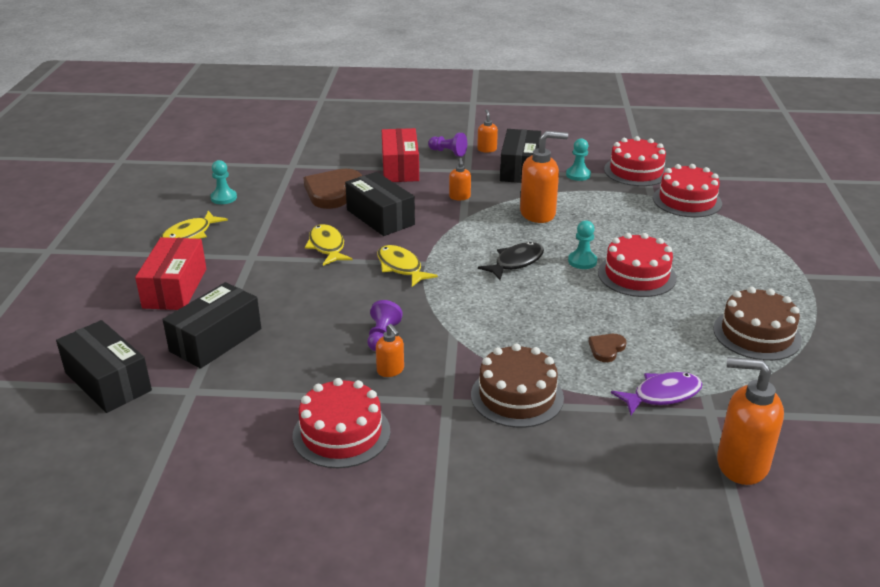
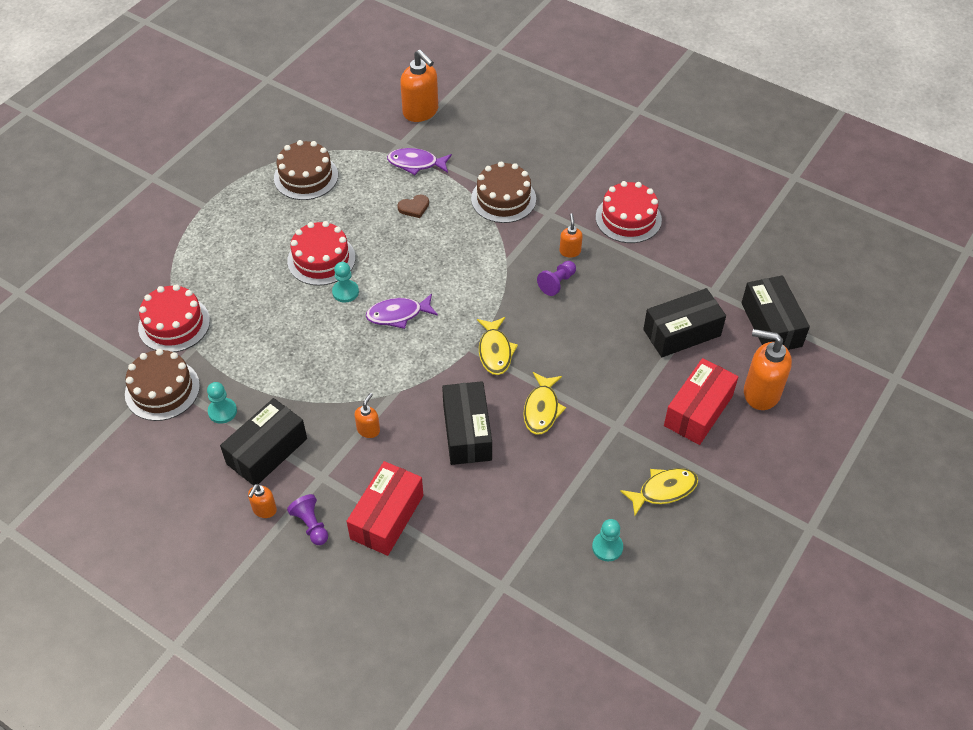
camera: 150 degrees left, 20 degrees up
brown heart [304,169,362,209] -> none
black fish [478,242,544,280] -> purple fish [366,293,438,329]
orange soap dispenser [520,131,568,223] -> orange soap dispenser moved to [744,329,792,410]
red cake [604,136,667,186] -> brown cake [125,349,200,421]

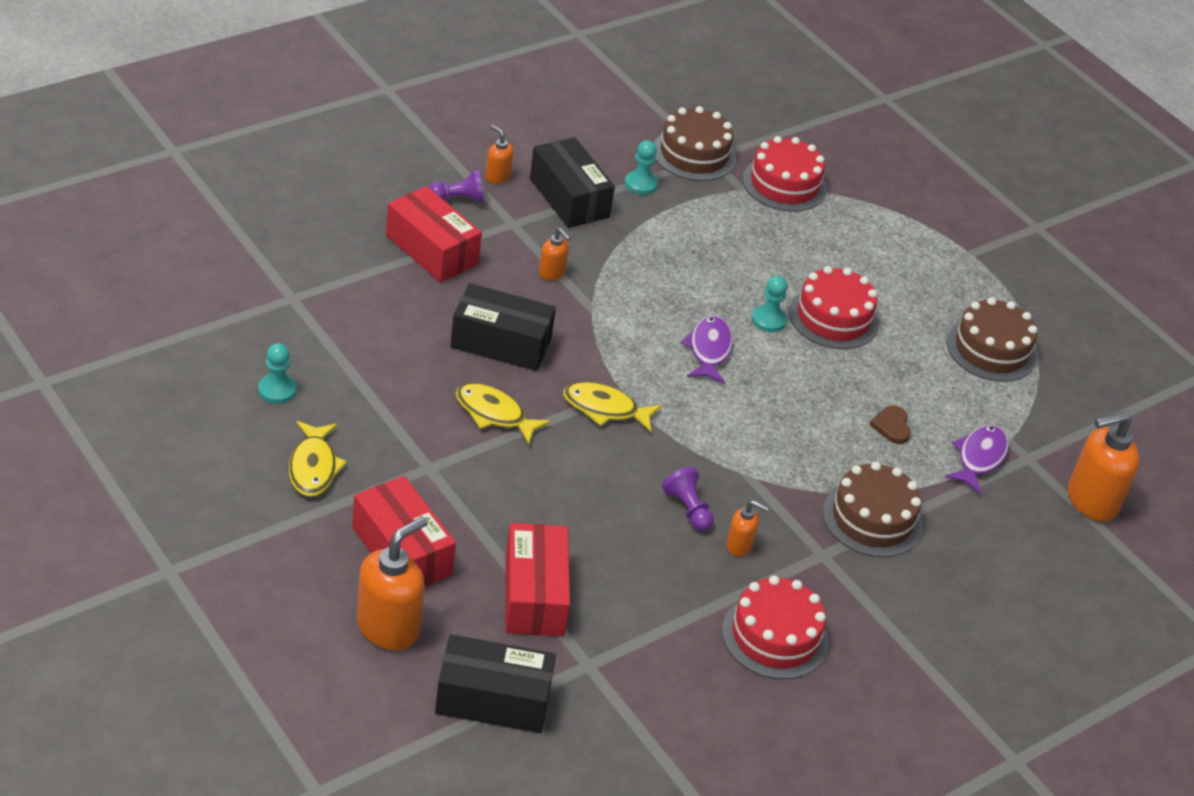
camera: 105 degrees right, 10 degrees down
black box [643,288,726,357] -> red box [505,523,570,636]

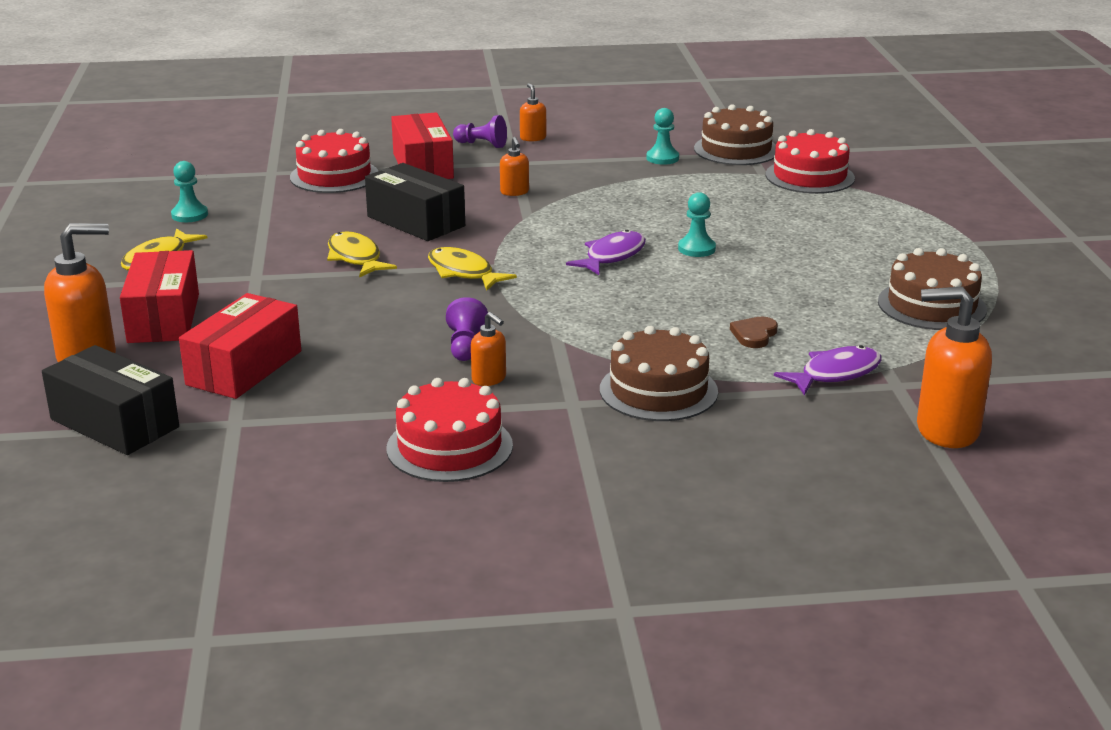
camera: 35 degrees right, 15 degrees down
black box [530,137,615,228] -> none
red cake [789,266,879,349] -> red cake moved to [290,129,378,193]

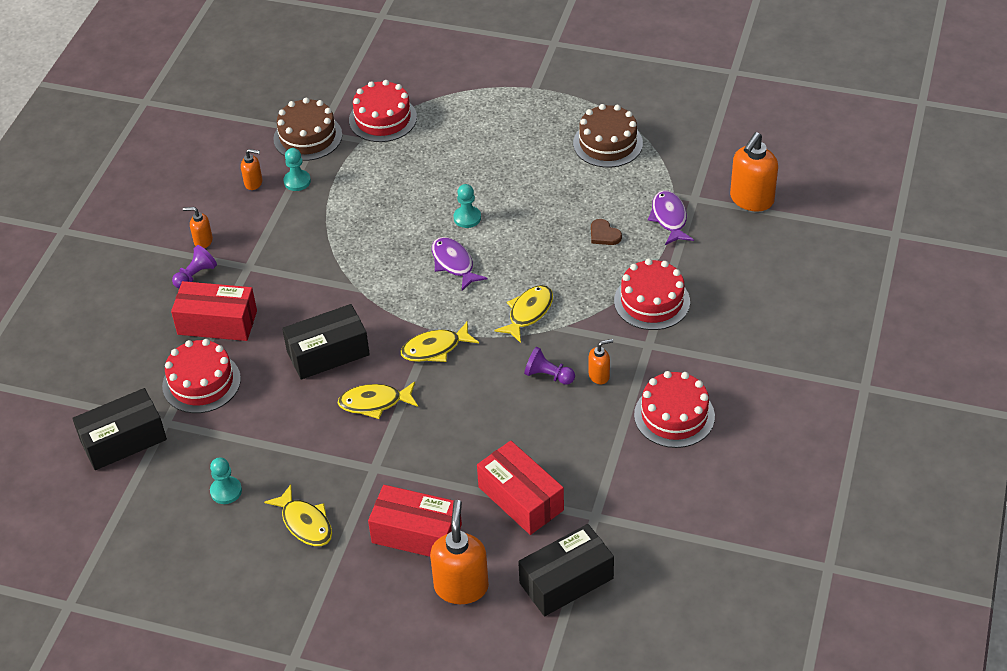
camera: 65 degrees left, 20 degrees up
orange soap dispenser [500,137,529,196] -> orange soap dispenser moved to [241,149,262,190]
brown cake [600,326,718,421] -> red cake [614,259,690,330]
none -> black box [72,388,167,470]
none -> yellow fish [495,285,553,343]

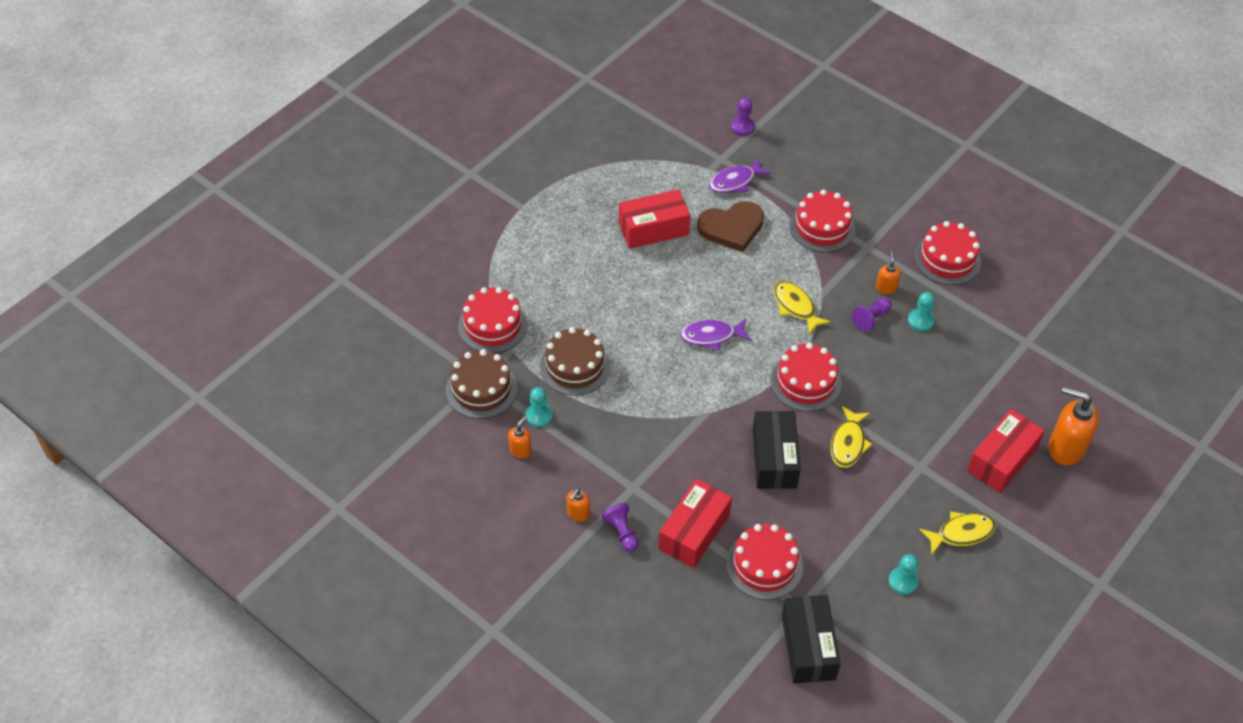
camera: 70 degrees left, 5 degrees up
yellow fish [401,322,479,362] -> red cake [771,343,842,412]
turquoise pawn [454,184,481,228] -> turquoise pawn moved to [908,292,935,332]
red box [477,441,564,535] -> red box moved to [619,189,690,249]
black box [518,524,614,616] -> none
brown cake [573,104,643,168] -> brown cake moved to [540,327,610,396]
brown heart [591,219,622,245] -> brown heart [697,201,764,252], size x2.07
purple fish [648,190,694,245] -> purple fish turned 45 degrees counterclockwise [709,158,771,193]
orange soap dispenser [730,132,778,212] -> purple pawn [731,97,755,136]

